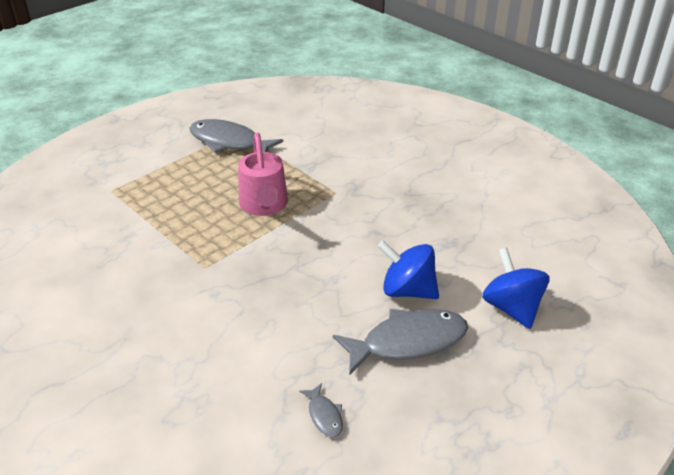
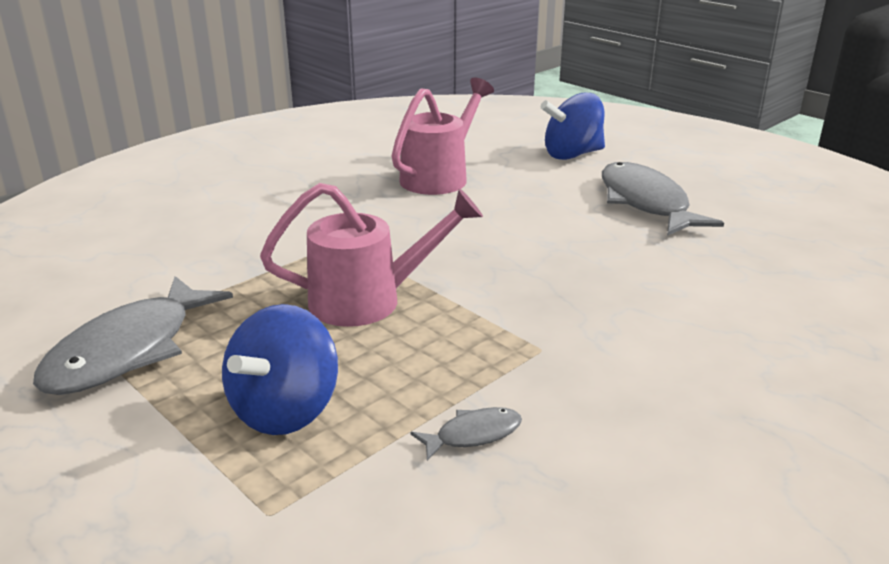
camera: 90 degrees left, 10 degrees down
grey fish [299,383,343,437] -> grey fish moved to [410,407,522,461]
blue spinning top [377,240,439,299] -> blue spinning top moved to [222,304,338,435]
none -> pink watering can [392,77,494,195]

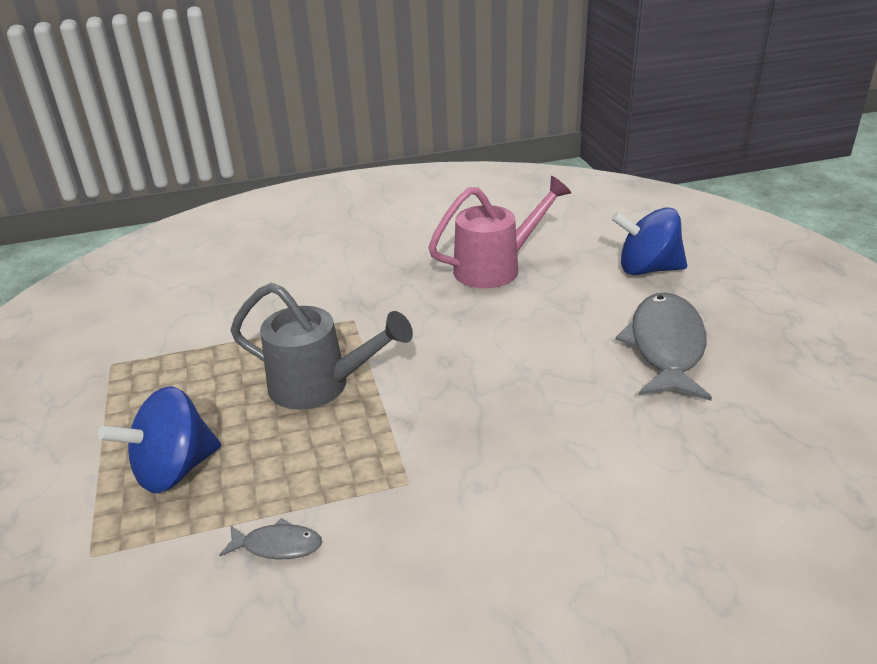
camera: 30 degrees right, 5 degrees up
grey fish [33,276,233,395] -> none
pink watering can [260,183,483,327] -> grey watering can [231,283,413,410]

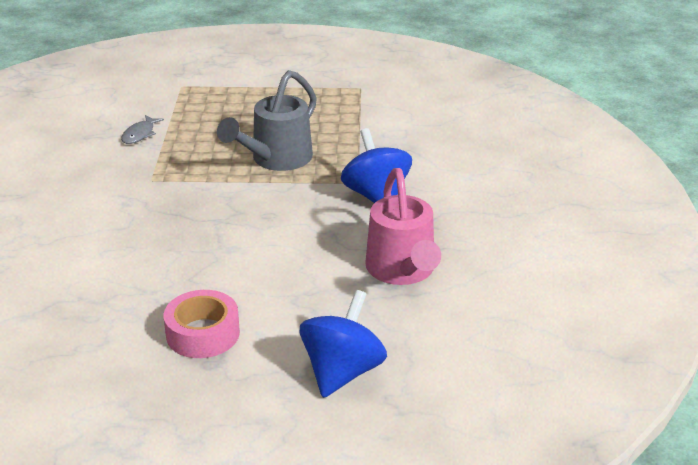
camera: 105 degrees right, 0 degrees up
blue spinning top [98,386,221,493] -> blue spinning top moved to [341,128,412,203]
grey fish [616,293,712,401] -> pink tape [164,290,240,358]

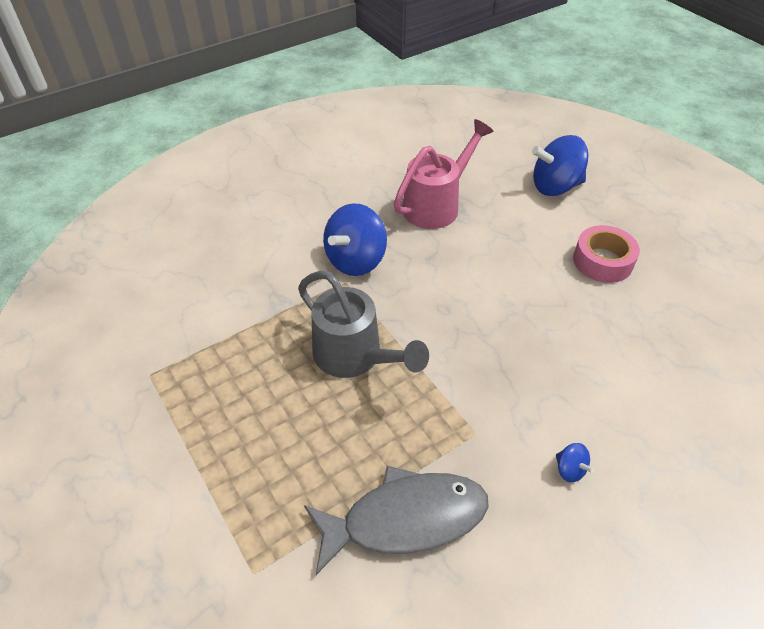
camera: 125 degrees left, 15 degrees up
grey fish [121,115,164,144] -> grey fish [304,466,489,575], size x2.22
grey watering can [217,70,317,171] -> grey watering can turned 45 degrees clockwise [298,271,429,378]
none -> blue spinning top [556,443,594,482]

